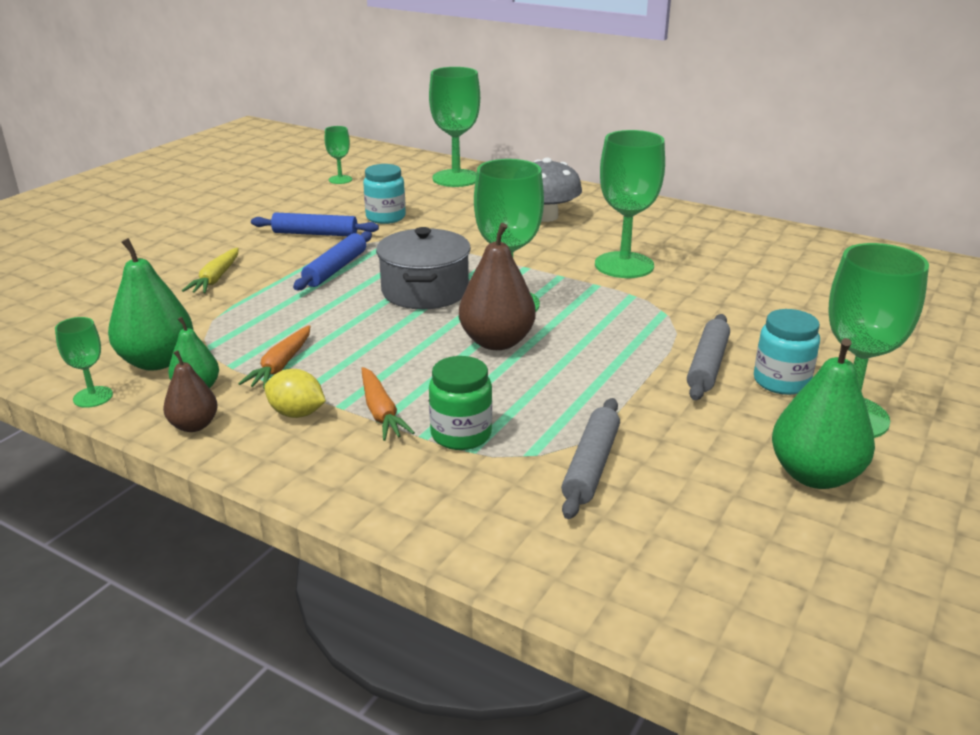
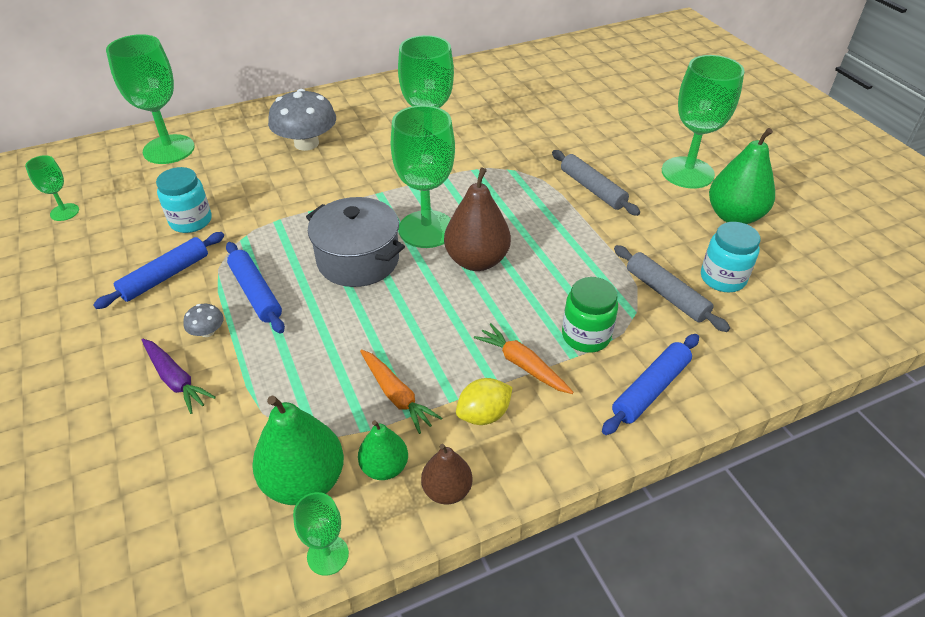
camera: 55 degrees left, 15 degrees up
yellow carrot [182,248,239,294] -> purple carrot [142,339,216,414]
orange carrot [361,367,415,441] -> orange carrot turned 150 degrees counterclockwise [474,323,574,394]
turquoise jar [754,309,820,395] -> turquoise jar moved to [701,222,761,292]
none -> grey mushroom [183,304,224,337]
none -> blue rolling pin [602,334,699,435]

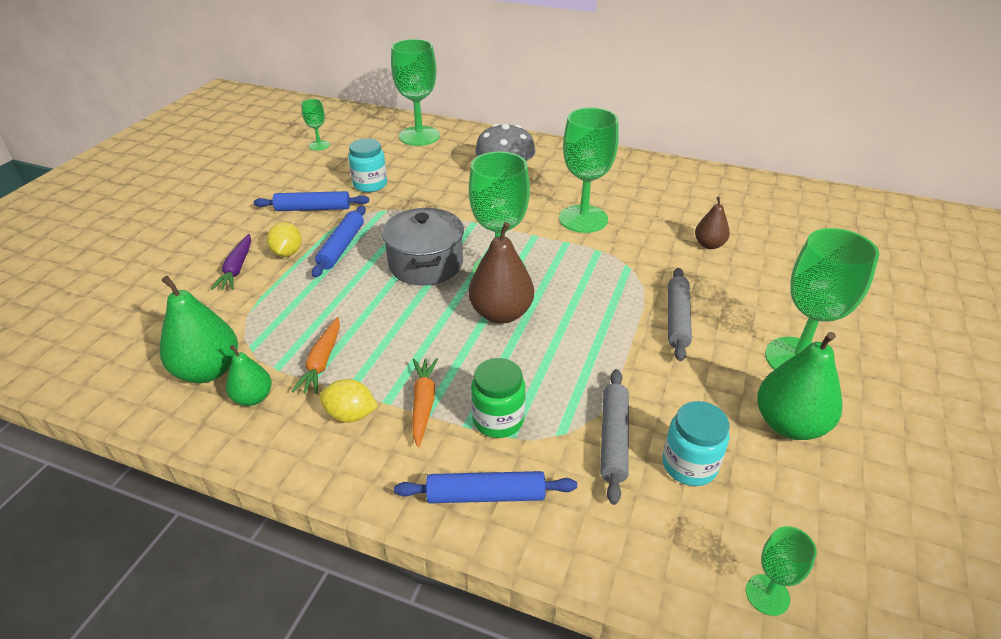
camera: 45 degrees right, 5 degrees down
grey mushroom [183,304,224,337] -> yellow lemon [267,222,302,257]
green goblet [293,492,349,576] -> green goblet moved to [746,526,817,616]
brown pear [421,444,473,504] -> brown pear moved to [695,196,730,249]

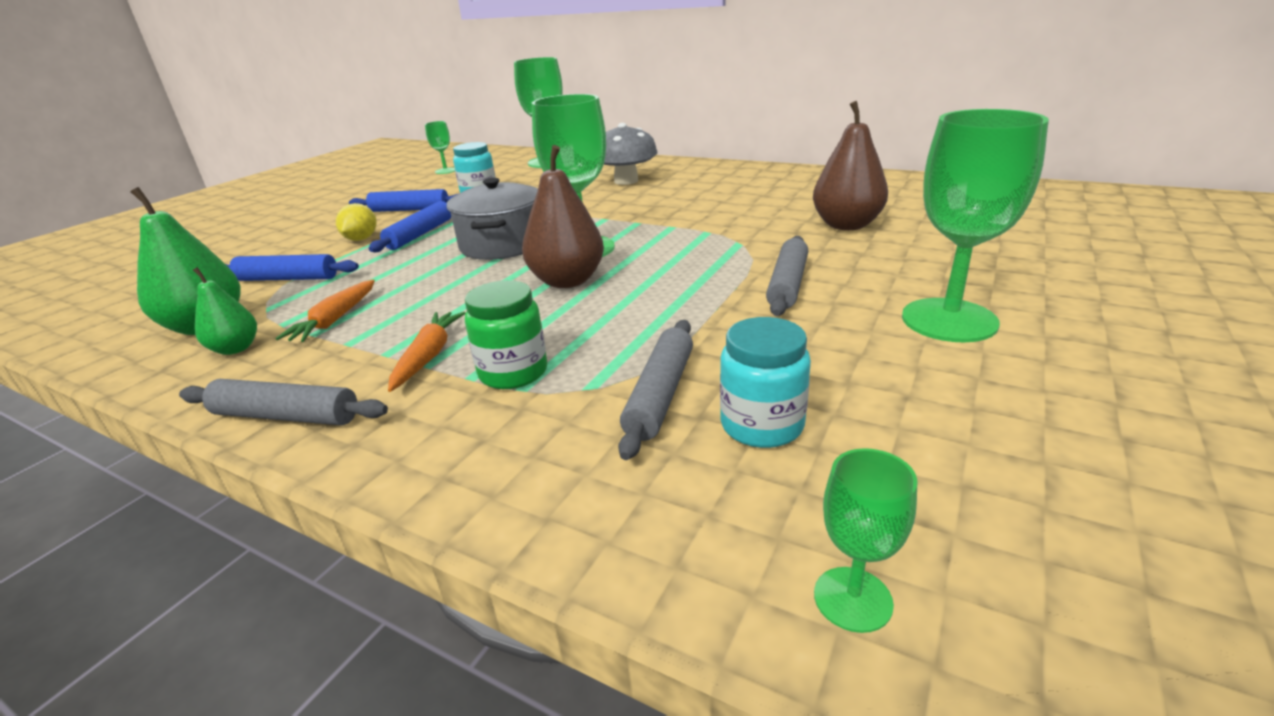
camera: 10 degrees right, 10 degrees down
purple carrot [211,234,251,290] -> none
yellow lemon [319,379,378,423] -> none
blue rolling pin [394,471,577,503] -> blue rolling pin moved to [226,254,359,281]
green goblet [559,107,619,233] -> none
brown pear [695,196,730,249] -> brown pear [813,101,888,230], size x1.72
green pear [757,332,842,440] -> none
none -> grey rolling pin [179,379,388,425]

